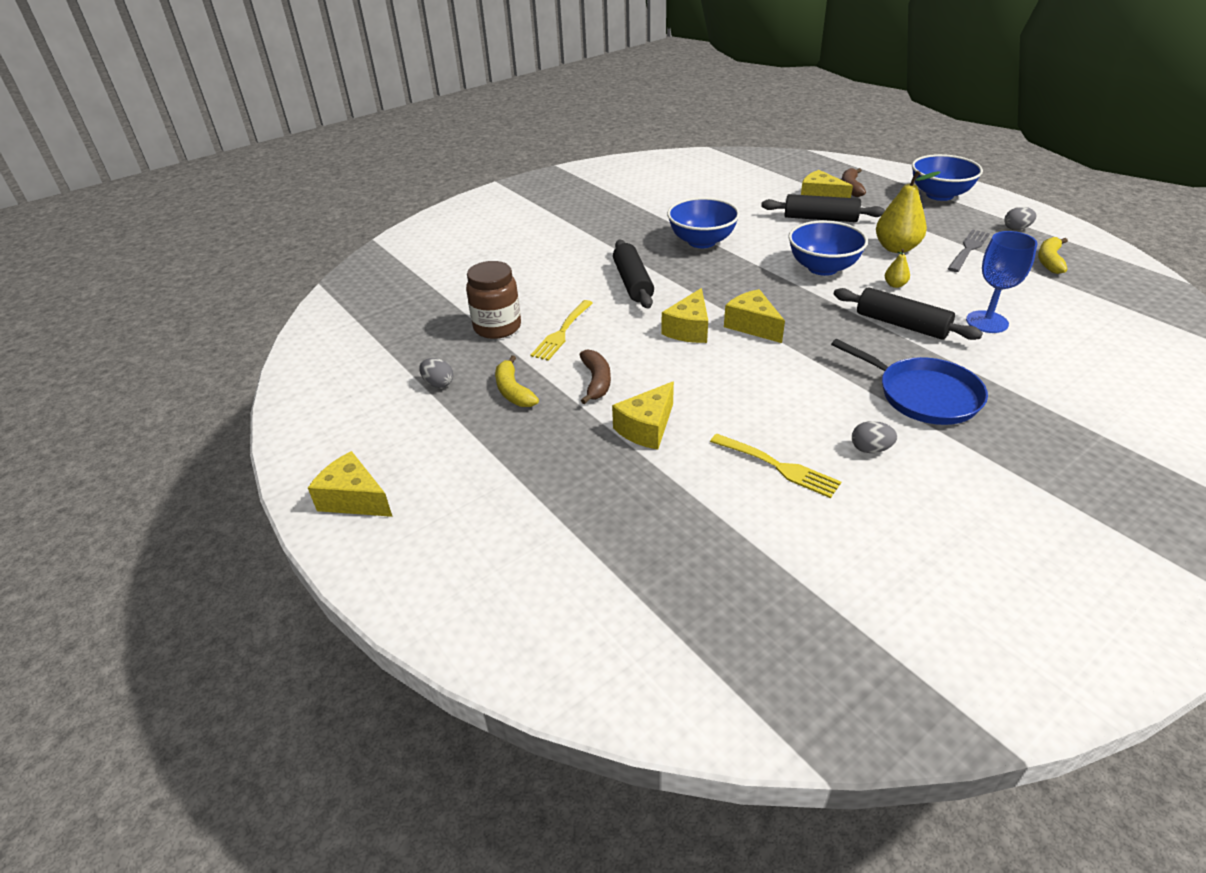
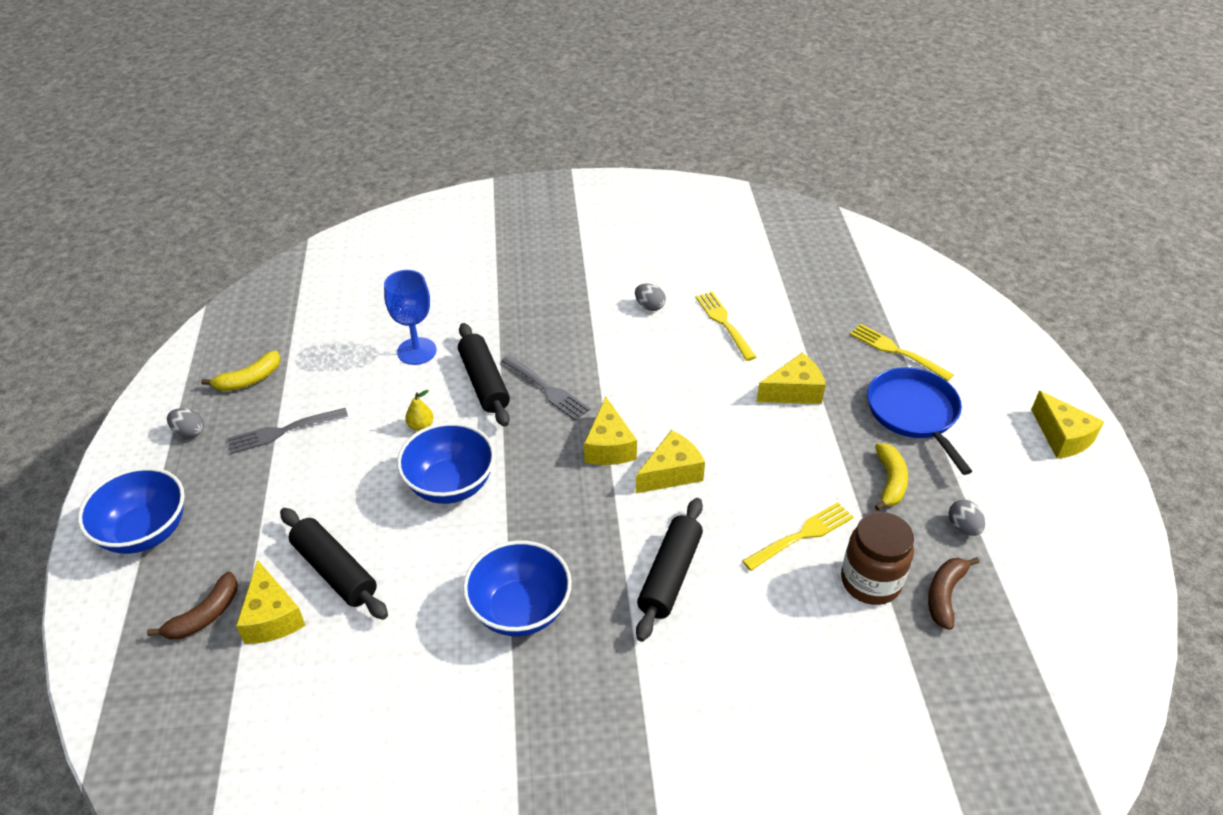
camera: 150 degrees left, 5 degrees up
brown banana [579,349,611,404] -> brown banana moved to [928,557,979,630]
blue pan [831,339,988,425] -> blue pan moved to [867,367,972,475]
yellow pear [876,171,941,253] -> none
none -> grey fork [501,355,590,421]
none -> yellow fork [850,324,954,381]

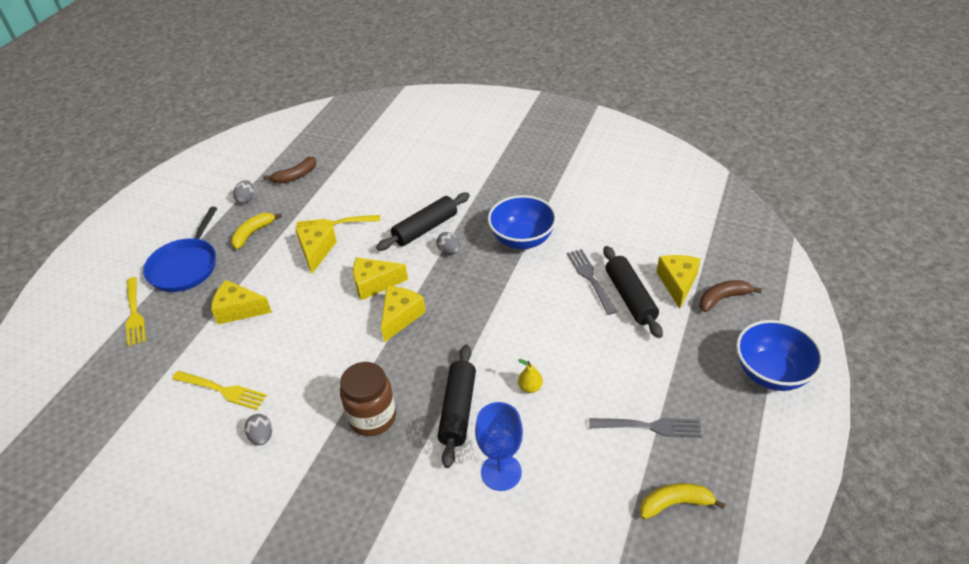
camera: 150 degrees left, 0 degrees up
grey egg [167,408,204,438] -> grey egg moved to [436,232,460,255]
blue bowl [397,422,495,504] -> none
grey fork [501,355,590,421] -> grey fork moved to [567,249,617,315]
yellow fork [695,292,756,361] -> yellow fork turned 75 degrees counterclockwise [172,371,267,410]
brown jar [841,512,914,605] -> brown jar moved to [340,362,396,436]
yellow cheese [1031,391,1104,459] -> yellow cheese moved to [295,225,337,274]

